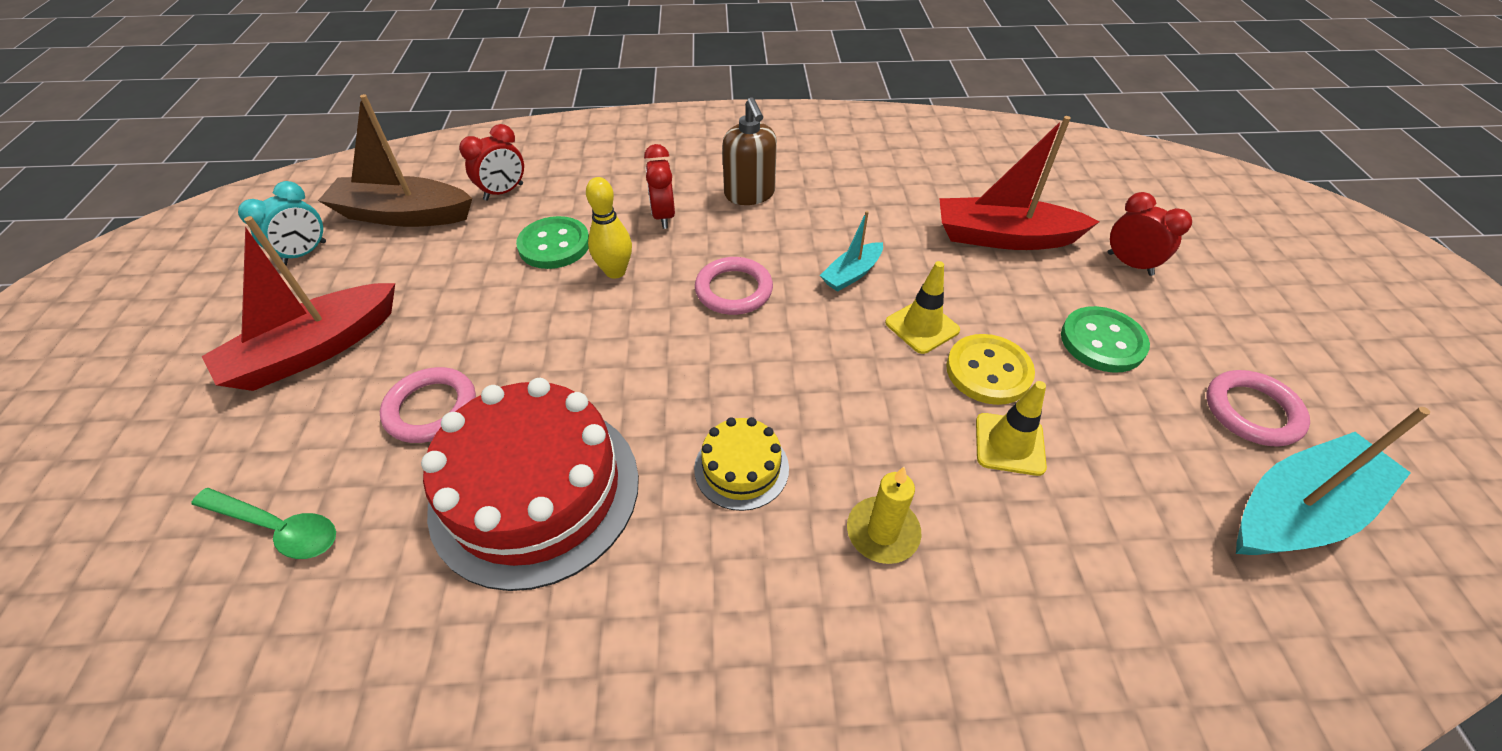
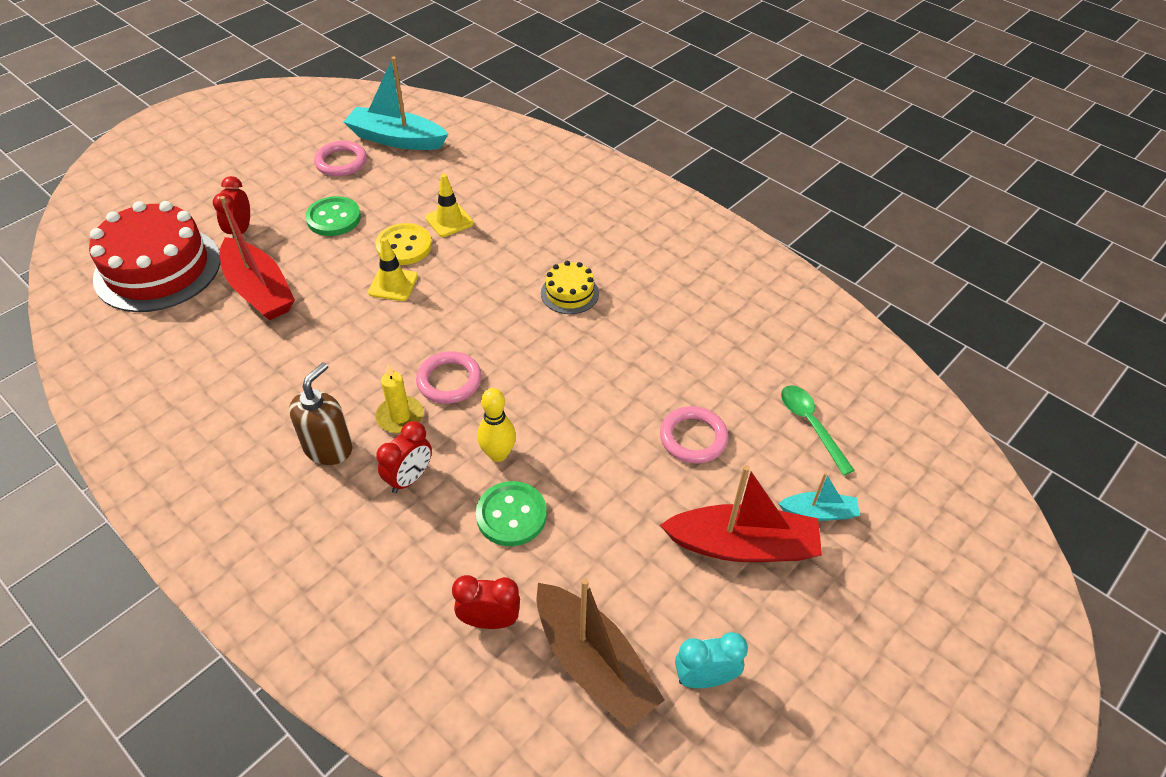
camera: 135 degrees left, 0 degrees up
red cake [421,378,639,591] -> red cake moved to [89,201,221,312]
turquoise boat [820,211,883,292] -> turquoise boat moved to [778,473,860,521]
yellow candle [847,467,921,564] -> yellow candle moved to [375,365,424,433]

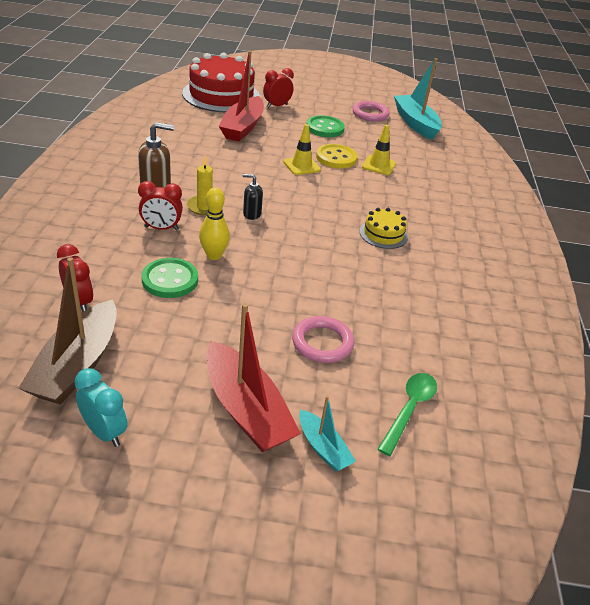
camera: 50 degrees right, 10 degrees down
pink ring [416,351,482,404] -> black soap dispenser [242,174,263,220]

